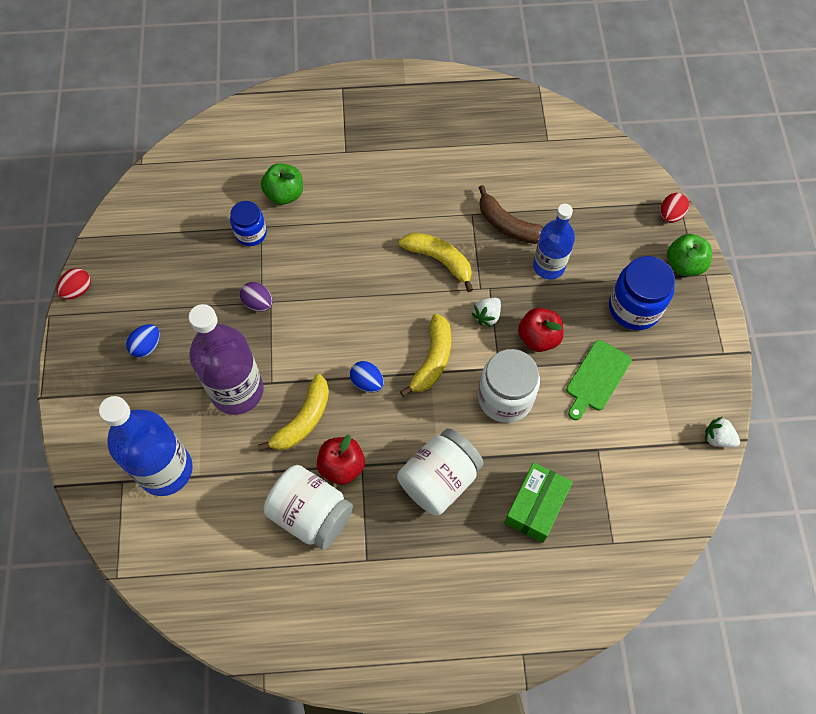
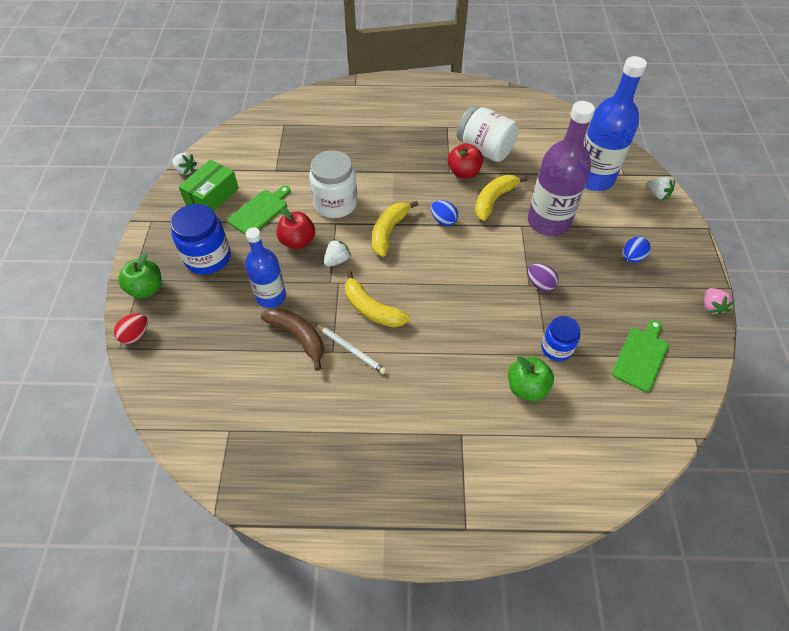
camera: 175 degrees left, 10 degrees down
red egg [56,268,91,299] -> pink strawberry [704,288,735,317]
white jar [397,428,484,516] -> none
green box [504,462,573,543] -> green box moved to [178,160,239,211]
none -> white pencil [316,324,386,374]
none -> green cutting board [612,320,669,392]
none -> white strawberry [647,177,675,200]

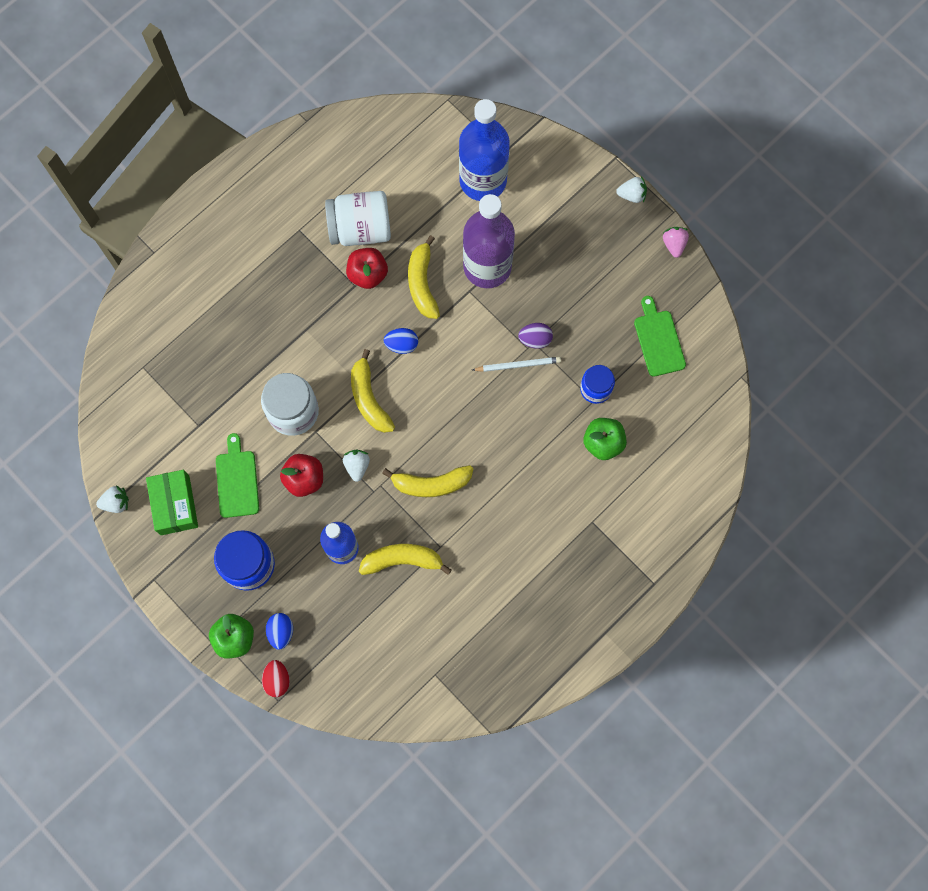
camera: 45 degrees left, 20 degrees up
brown banana [261,308,324,371] -> yellow banana [359,544,452,575]
white pencil [316,324,386,374] -> white pencil moved to [472,357,561,372]
blue egg [623,237,651,263] -> blue egg moved to [266,613,293,649]
white strawberry [647,177,675,200] -> white strawberry moved to [616,176,647,203]
pink strawberry [704,288,735,317] -> pink strawberry turned 135 degrees counterclockwise [663,227,689,258]

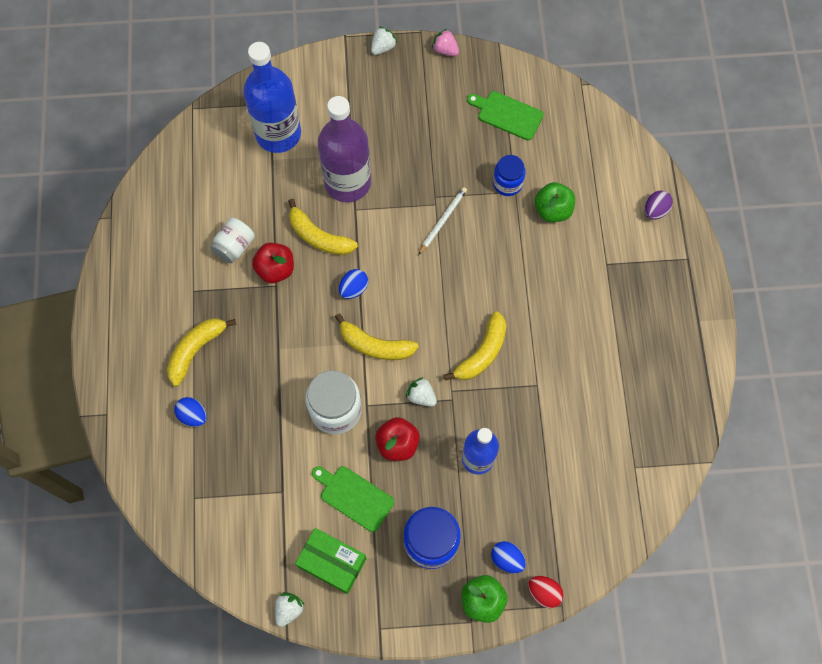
camera: 50 degrees left, 5 degrees down
white jar [325,191,391,246] -> white jar [210,218,255,263], size x0.62
yellow banana [359,544,452,575] -> yellow banana moved to [167,318,236,386]
purple egg [518,323,553,349] -> purple egg moved to [645,191,673,220]
none -> blue egg [174,397,207,427]

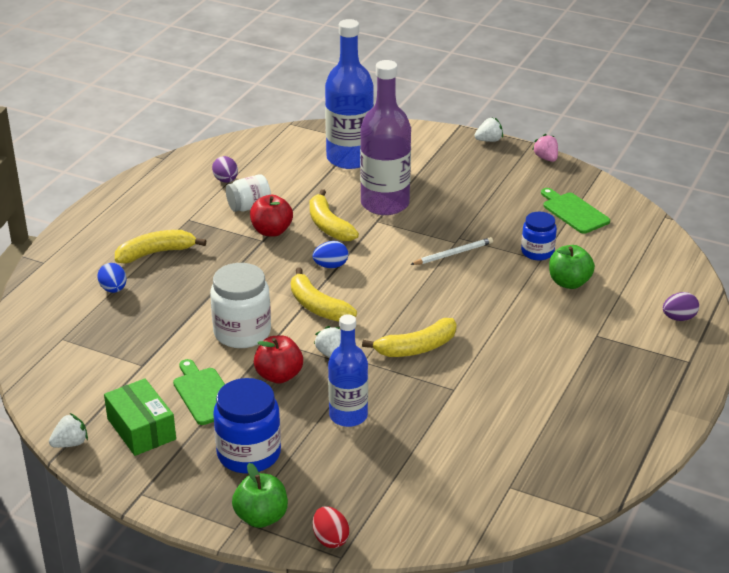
camera: 30 degrees right, 35 degrees down
blue egg [491,541,526,573] -> none
none -> purple egg [212,156,238,183]

